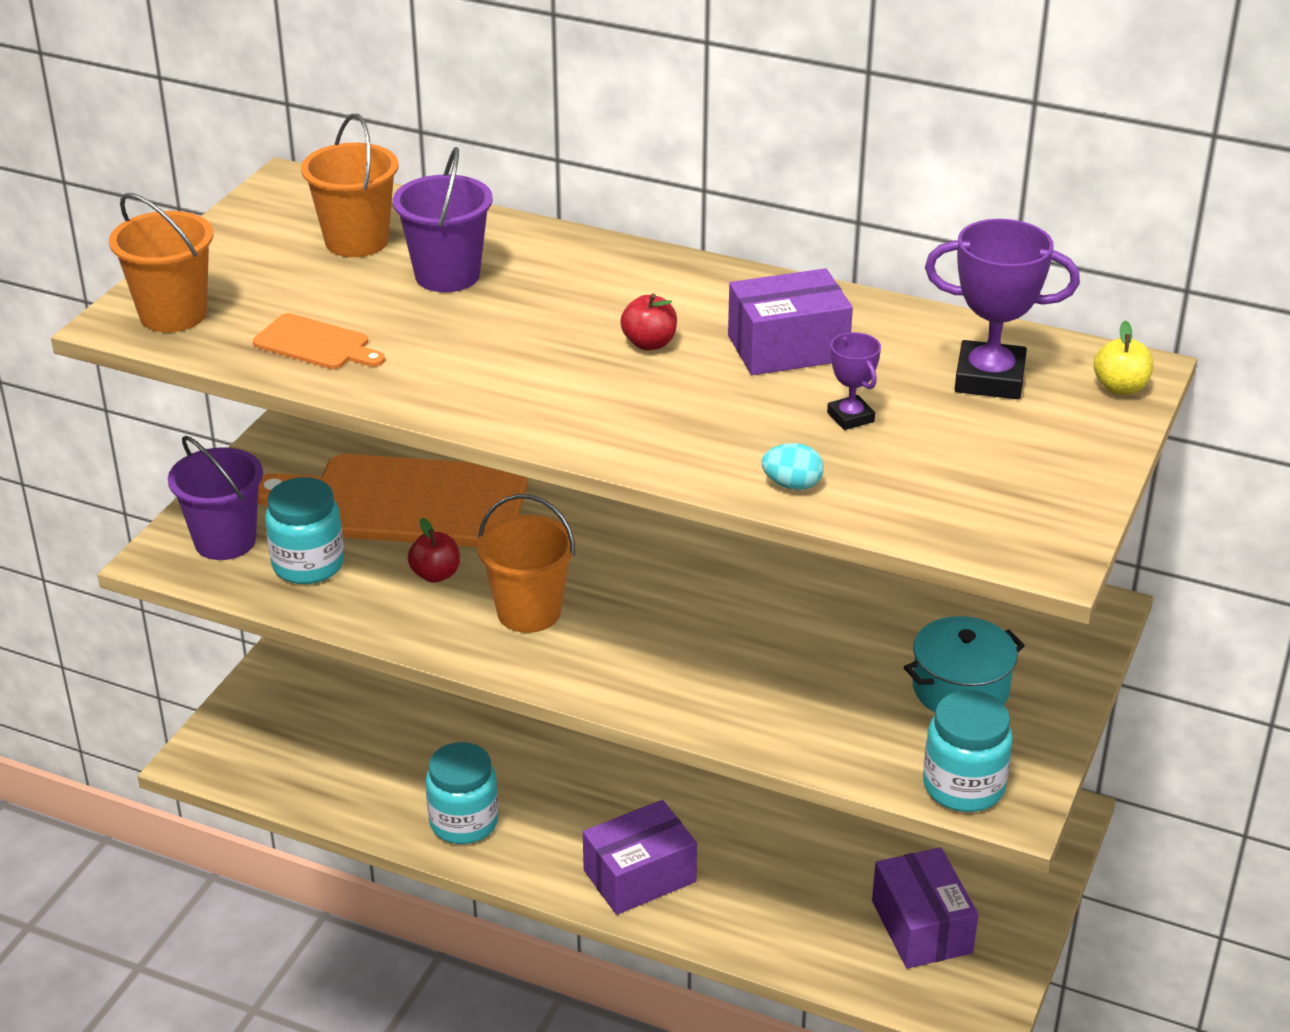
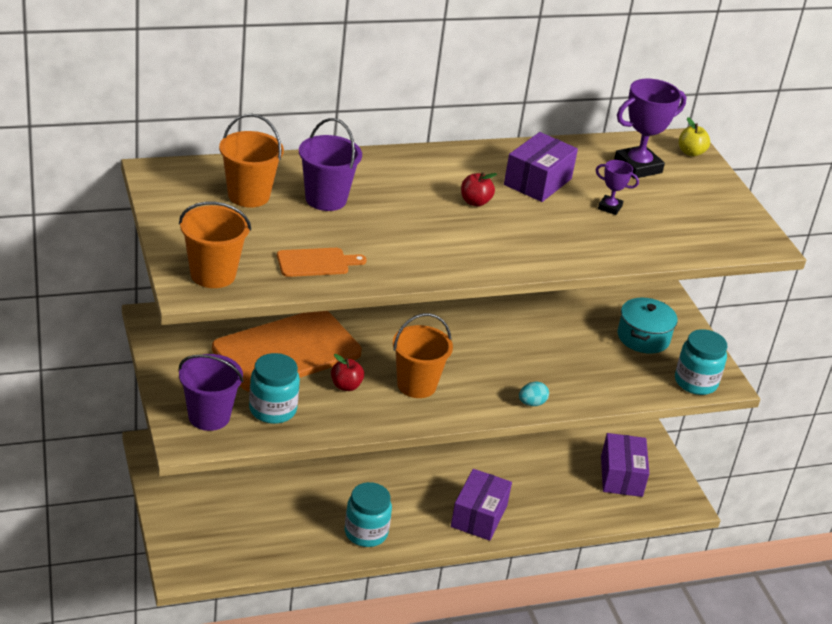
camera: 45 degrees left, 0 degrees up
turquoise egg [762,443,823,490] -> turquoise egg moved to [519,382,549,406]
purple box [872,847,978,969] -> purple box turned 60 degrees clockwise [601,433,649,497]

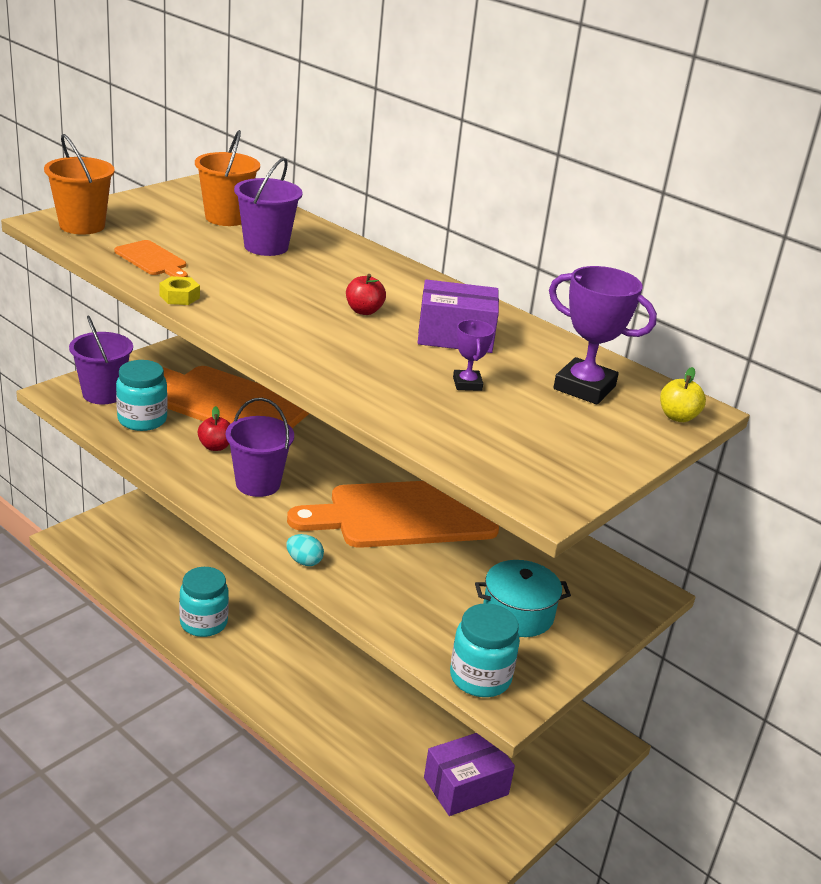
camera: 60 degrees right, 5 degrees down
orange bucket [393,313,453,398] -> purple bucket [226,398,294,497]
purple box [451,469,512,541] -> none
none -> yellow nut [159,276,200,305]
none -> orange cutting board [287,481,499,548]

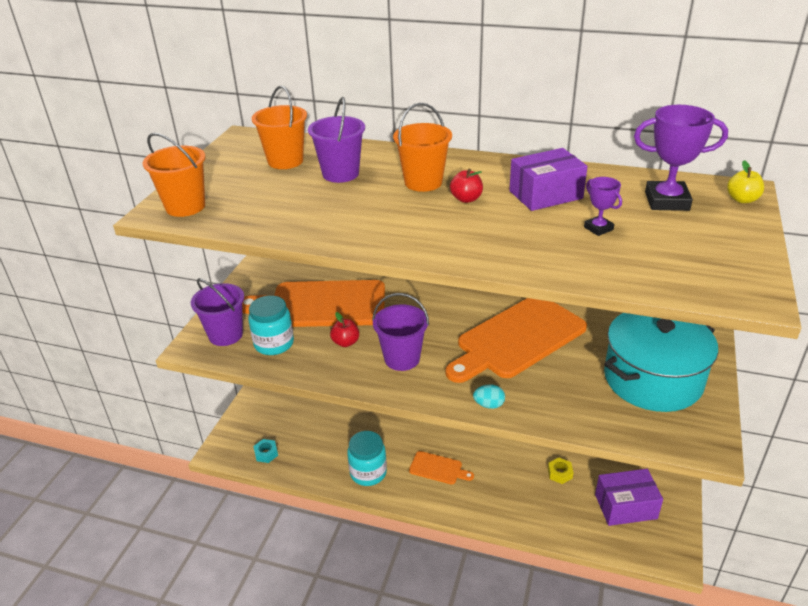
camera: 20 degrees left, 5 degrees up
orange cutting board [114,240,188,277] -> orange cutting board moved to [409,451,474,484]
yellow nut [159,276,200,305] -> yellow nut moved to [548,458,574,484]
purple box [424,733,515,816] -> purple box turned 45 degrees clockwise [595,469,663,526]
turquoise jar [450,603,520,697] -> none
turquoise pot [475,560,571,637] -> turquoise pot [604,313,718,412], size x1.77
none -> turquoise nut [253,439,278,463]
none -> orange bucket [393,103,452,192]

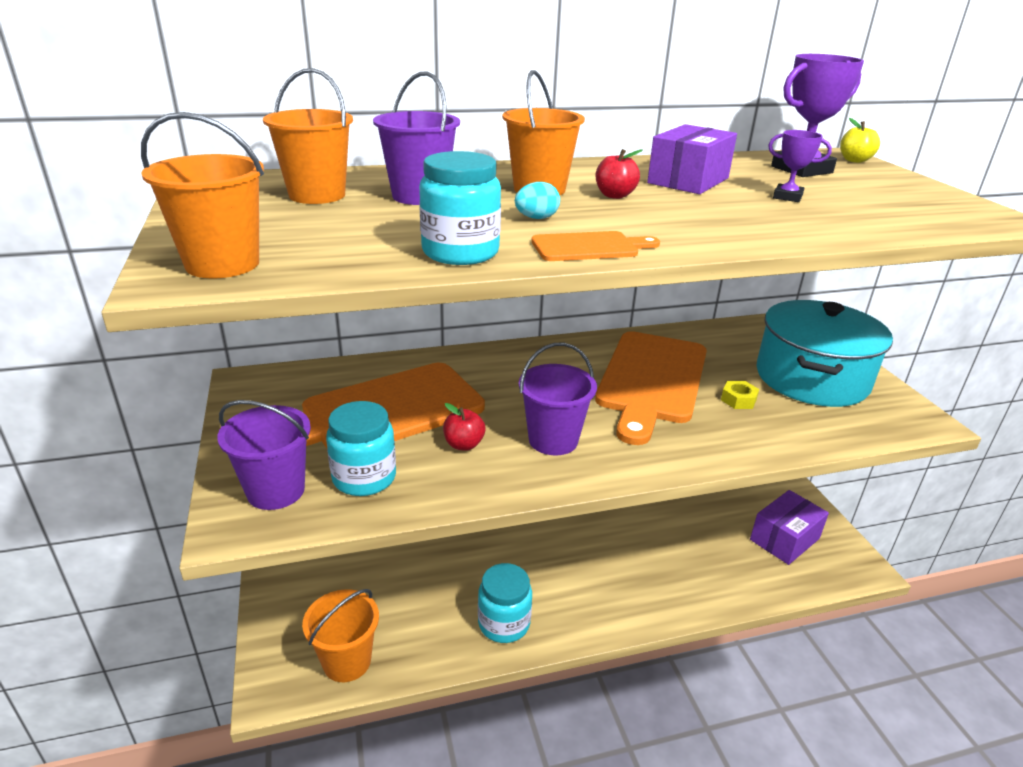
camera: 35 degrees left, 5 degrees down
turquoise nut [253,439,278,463] -> orange bucket [302,589,379,682]
orange cutting board [409,451,474,484] -> orange cutting board moved to [531,231,660,261]
turquoise egg [473,384,505,409] -> turquoise egg moved to [515,182,560,219]
yellow nut [548,458,574,484] -> yellow nut moved to [721,381,759,409]
none -> turquoise jar [419,151,501,265]

